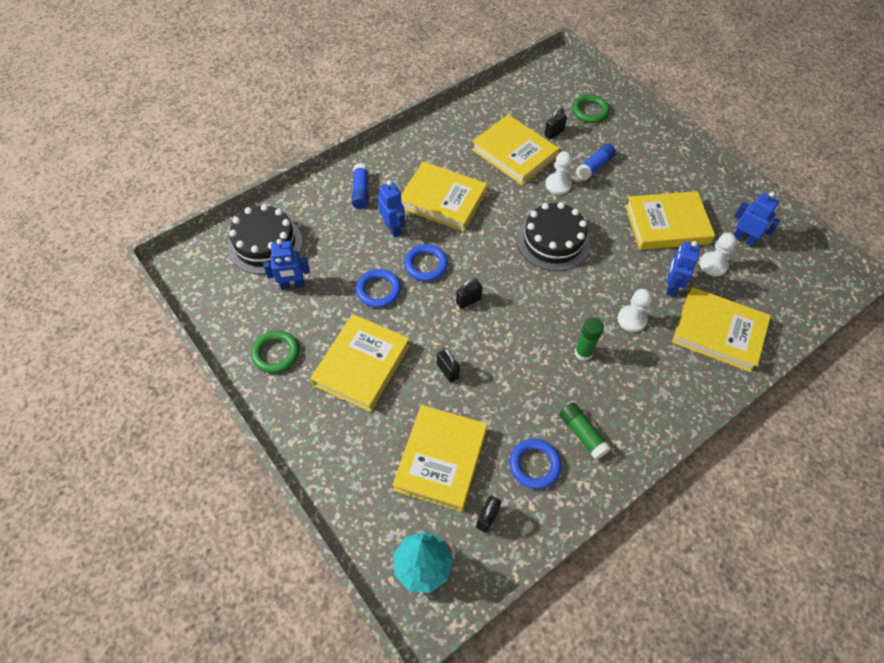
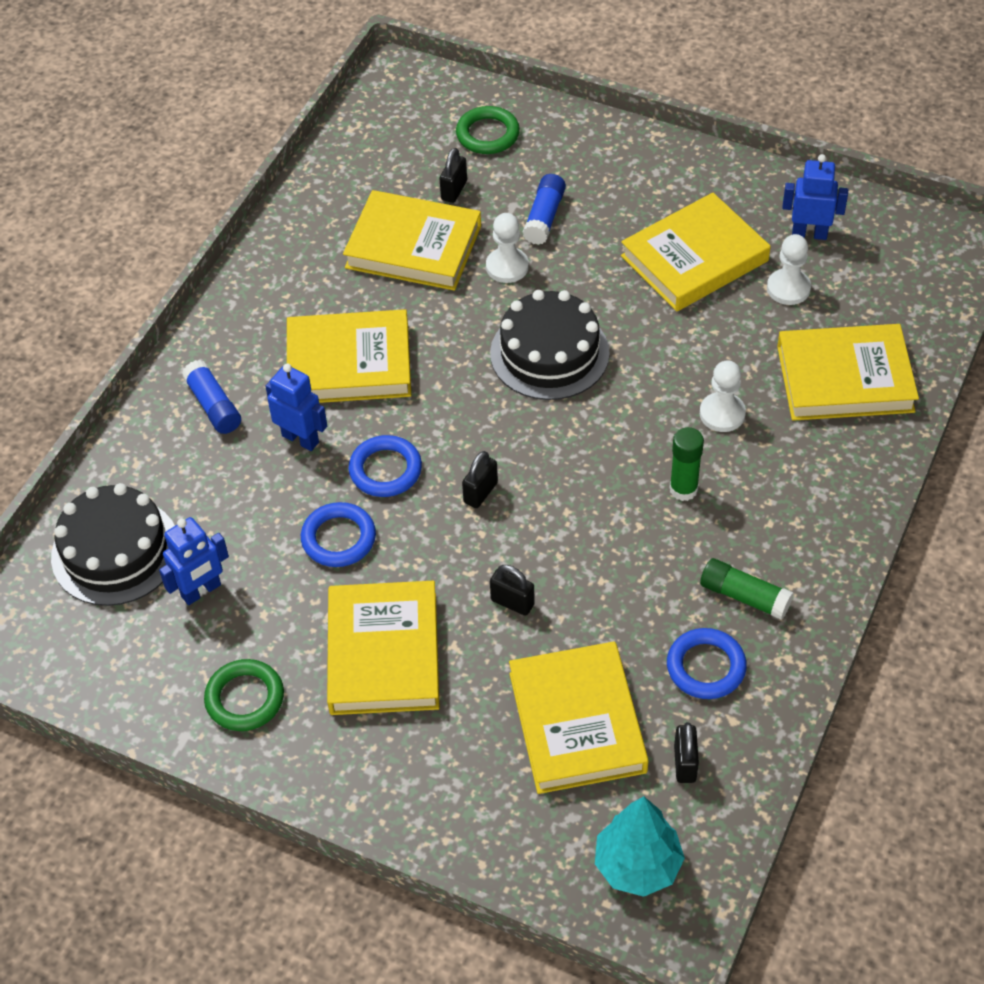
camera: 25 degrees left, 5 degrees down
blue robot [666,241,700,296] -> none

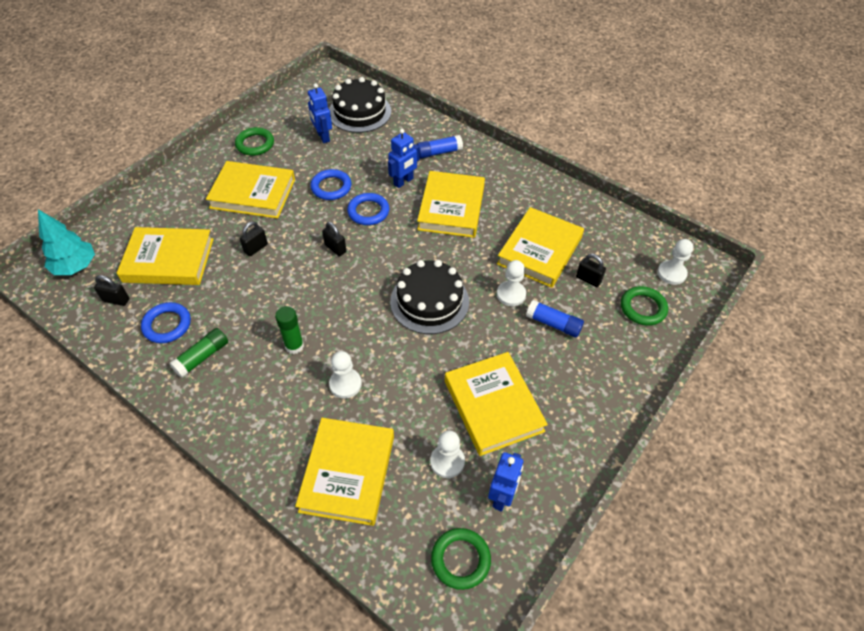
camera: 100 degrees right, 0 degrees up
none -> green ring [431,528,491,590]
none -> white pawn [657,239,693,285]

